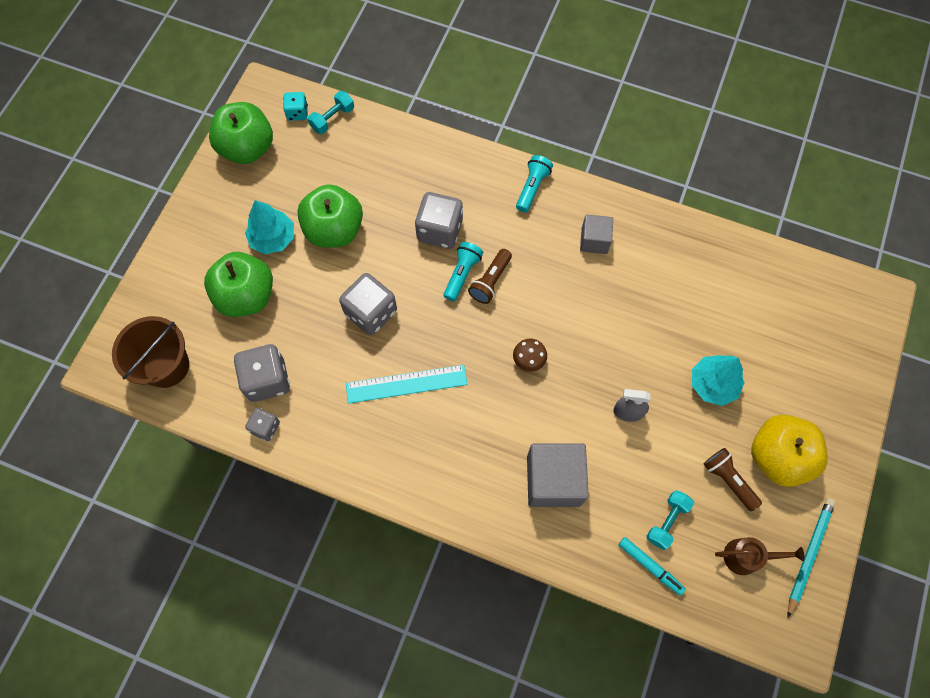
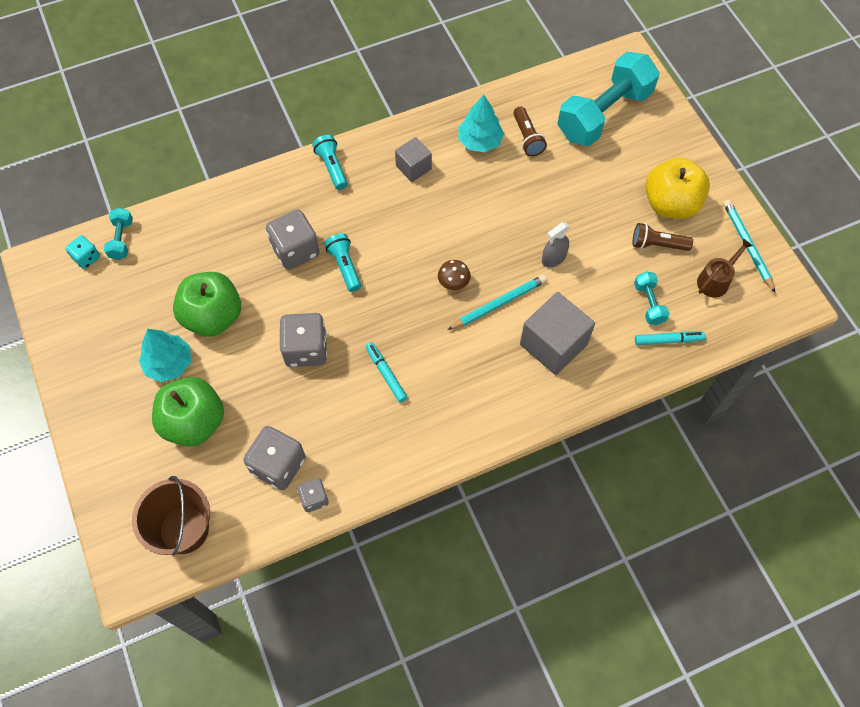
camera: 45 degrees left, 5 degrees down
green apple [209,102,273,164] -> none
turquoise ruler [346,365,468,404] -> turquoise marker [366,342,407,402]
brown flashlight [468,249,512,304] -> brown flashlight moved to [513,107,547,156]
turquoise tree [692,355,745,406] -> turquoise tree moved to [458,94,504,152]
none -> turquoise pencil [447,275,547,330]
none -> turquoise dumbbell [557,52,660,146]

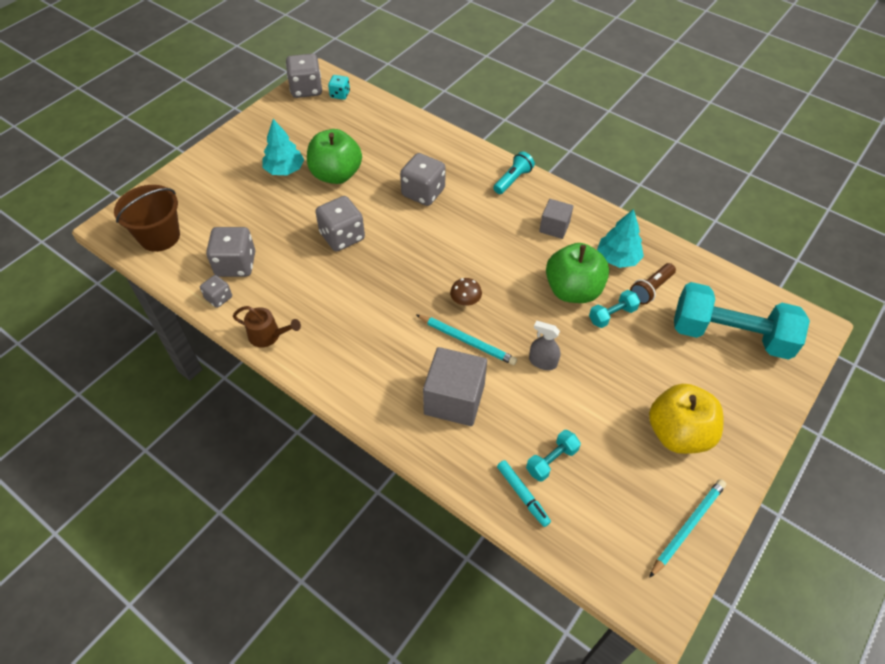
camera: 60 degrees right, 10 degrees down
turquoise dumbbell [104,208,133,260] -> turquoise dumbbell moved to [589,290,640,328]
green apple [152,377,224,447] -> green apple moved to [546,243,609,303]
turquoise flashlight [324,233,361,292] -> none
turquoise marker [366,342,407,402] -> none
brown flashlight [633,223,693,251] -> none
brown watering can [697,239,753,297] -> brown watering can moved to [233,306,301,348]
none -> grey dice [286,54,322,98]

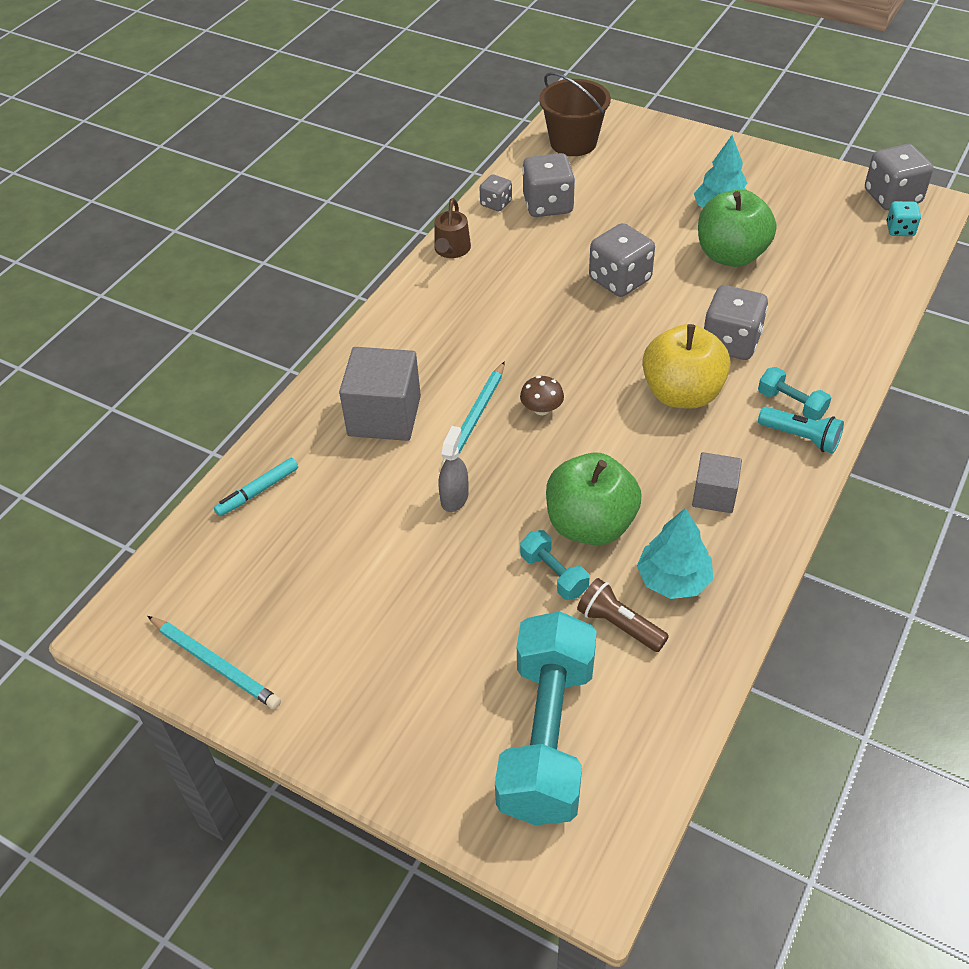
camera: 85 degrees right, 5 degrees down
turquoise dumbbell [526,430,581,482] -> turquoise dumbbell moved to [758,367,831,420]
yellow apple [649,384,724,454] -> yellow apple moved to [642,324,730,409]

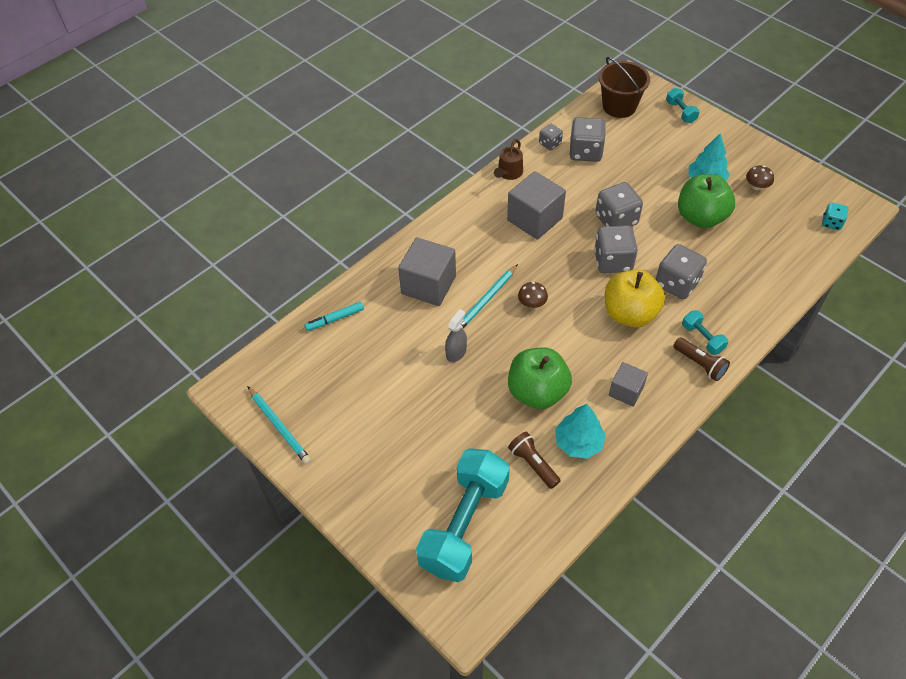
camera: 15 degrees right, 5 degrees up
turquoise dumbbell [520,530,590,600] -> turquoise dumbbell moved to [666,88,700,123]
turquoise flashlight [758,406,844,454] -> brown flashlight [673,337,730,381]
grey dice [865,144,933,210] -> grey dice moved to [594,225,638,273]
none -> grey cube [507,171,566,240]
none -> brown mushroom [746,165,774,190]

